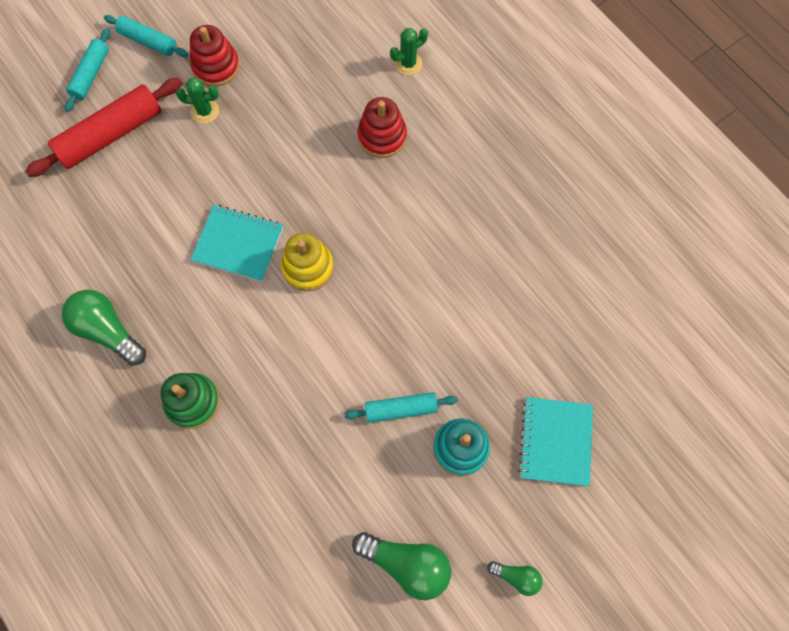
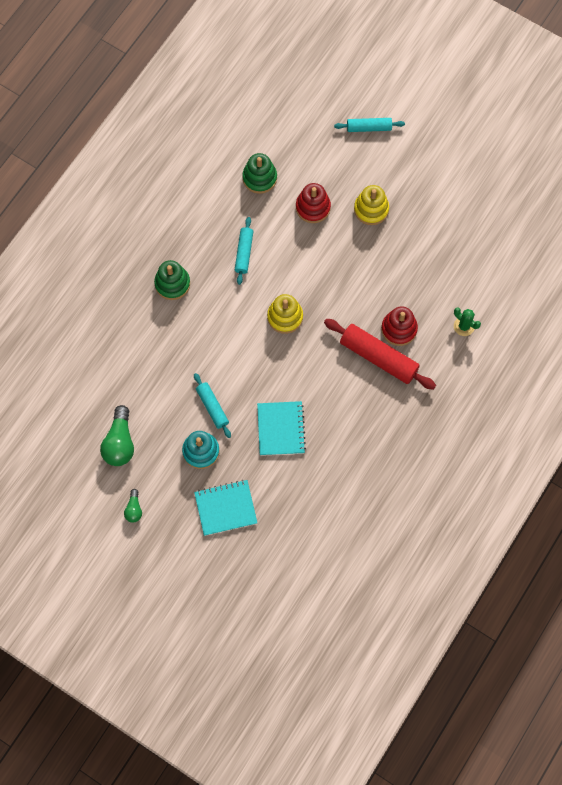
camera: 70 degrees right, 0 degrees up
red rolling pin [25,78,183,177] -> red rolling pin moved to [324,319,436,390]
green light bulb [62,290,146,366] -> none
turquoise rolling pin [104,15,188,57] -> turquoise rolling pin moved to [235,217,254,285]
green cactus [176,77,219,124] -> yellow stacking toy [354,185,389,225]
red stacking toy [190,25,240,87] -> red stacking toy moved to [296,183,331,223]
turquoise notebook [191,205,283,282] -> turquoise notebook moved to [257,401,306,456]
none -> green stacking toy [242,153,277,194]

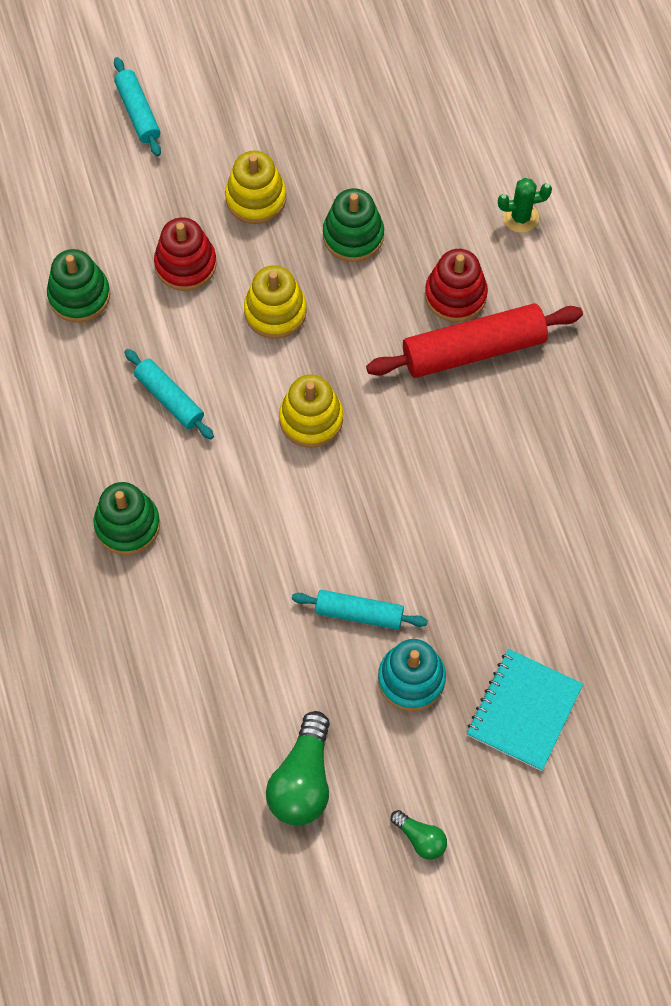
camera: 50 degrees left, 5 degrees down
green light bulb [100,405,134,466] -> green light bulb turned 60 degrees clockwise [266,711,330,826]
turquoise notebook [257,401,306,456] -> none
turquoise rolling pin [334,118,405,132] -> turquoise rolling pin turned 60 degrees counterclockwise [114,57,161,156]
none -> yellow stacking toy [244,265,307,339]
none -> green stacking toy [323,188,384,262]

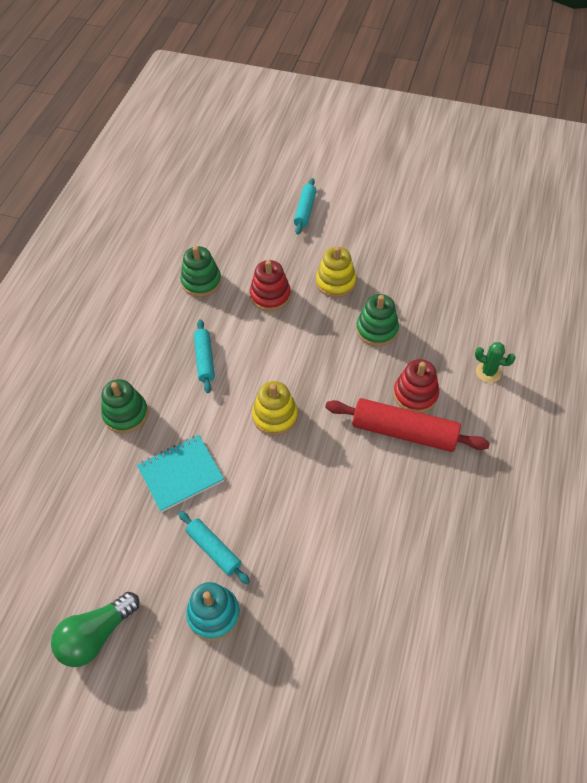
camera: 35 degrees right, 10 degrees down
yellow stacking toy [244,265,307,339] -> none
green light bulb [391,810,447,860] -> none
turquoise notebook [467,649,583,771] -> turquoise notebook moved to [137,435,224,513]

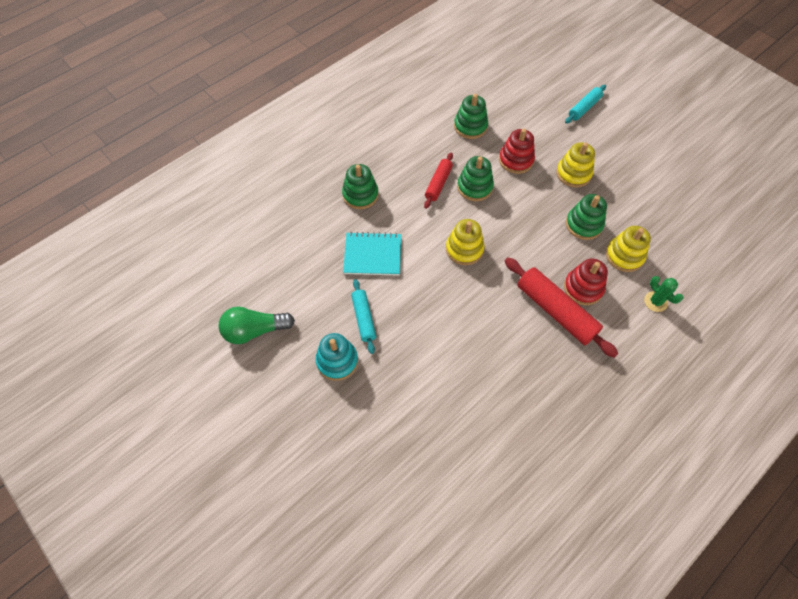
camera: 30 degrees right, 5 degrees up
turquoise rolling pin [194,319,215,393] -> red rolling pin [424,153,453,209]
none -> green stacking toy [457,156,494,201]
none -> yellow stacking toy [606,226,651,272]

